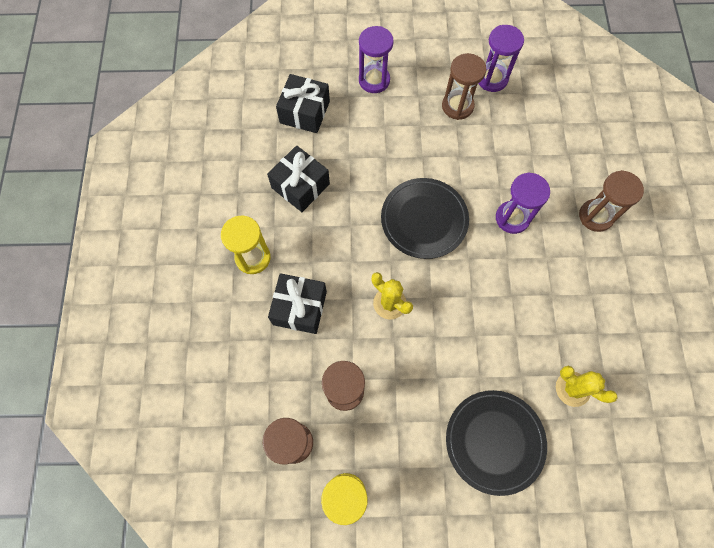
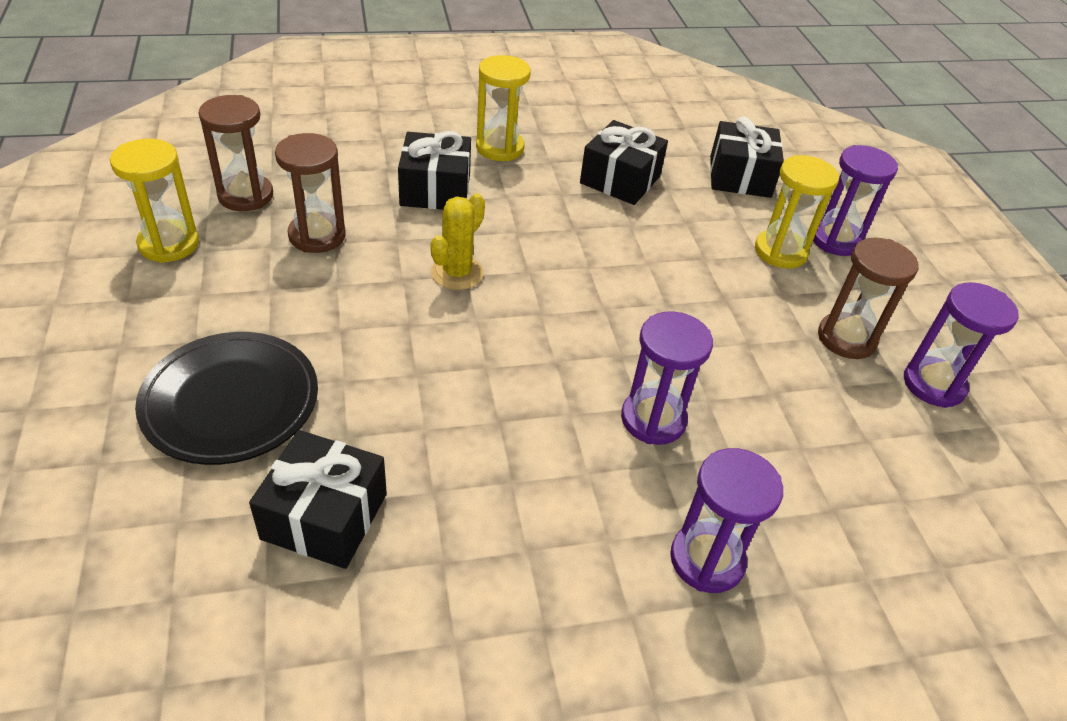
camera: 75 degrees right, 25 degrees down
black plate [381,178,469,259] -> none
yellow cactus [556,366,617,407] -> black gift [249,430,387,569]
brown hourglass [579,170,644,232] -> purple hourglass [670,448,783,593]
none -> yellow hourglass [755,155,839,268]

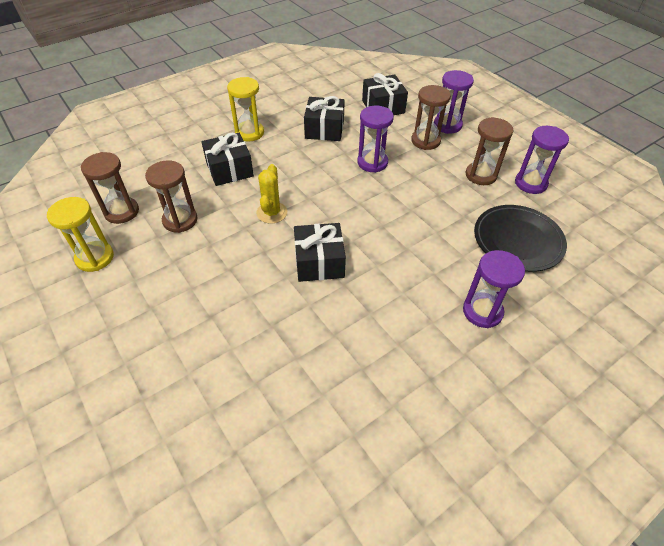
camera: 20 degrees left, 5 degrees up
black plate [135,332,318,465] -> black plate moved to [474,205,567,272]
black gift [249,430,387,569] -> black gift moved to [294,223,346,282]
purple hourglass [621,311,713,445] -> purple hourglass moved to [357,106,394,173]
yellow hourglass [755,155,839,268] -> brown hourglass [411,85,451,150]

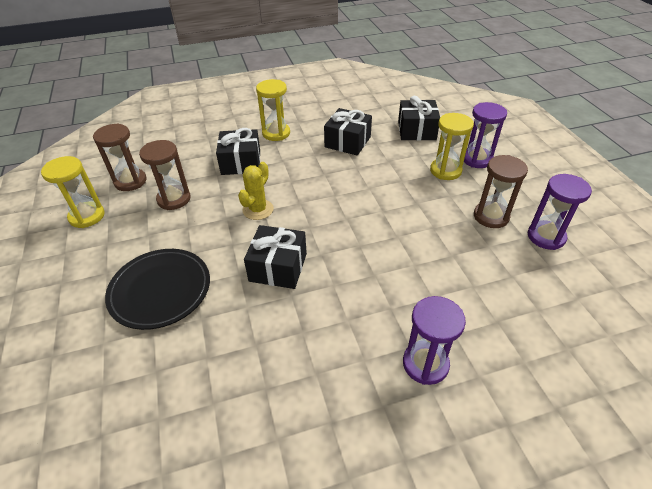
camera: 20 degrees right, 5 degrees down
purple hourglass [357,106,394,173] -> none
brown hourglass [411,85,451,150] -> yellow hourglass [430,113,474,180]
black plate [474,205,567,272] -> black plate moved to [105,249,210,330]

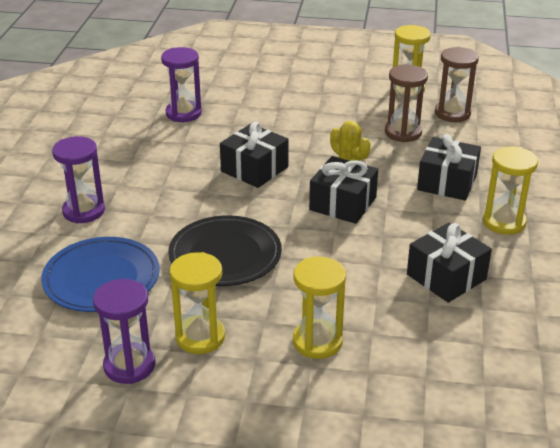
camera: 115 degrees right, 10 degrees down
black plate [105,249,210,330] -> black plate moved to [168,215,282,286]
black gift [398,96,440,141] -> black gift moved to [309,156,378,224]
purple hourglass [464,102,507,168] -> purple hourglass moved to [161,47,202,122]
brown hourglass [474,155,528,228] -> yellow hourglass [170,252,225,354]
none -> blue plate [41,237,160,312]

